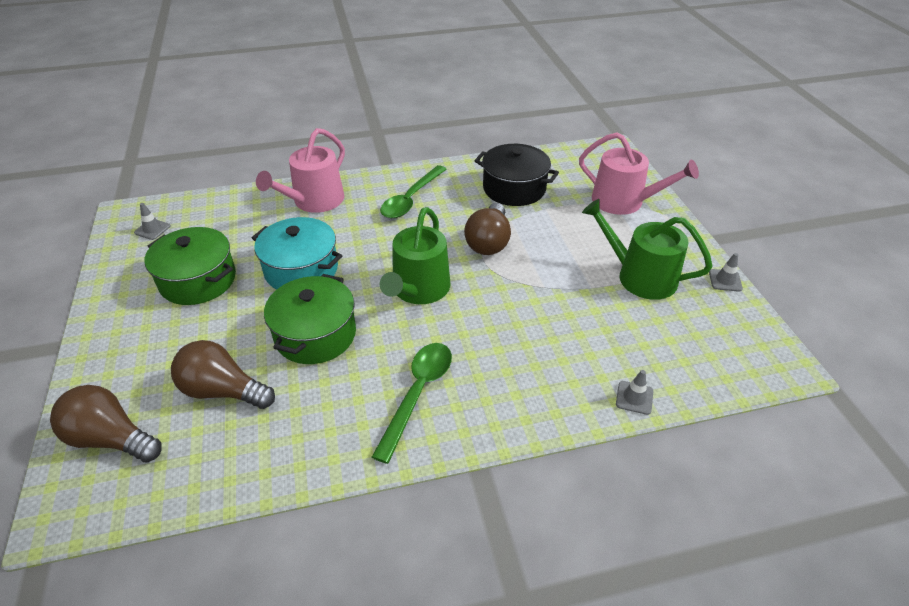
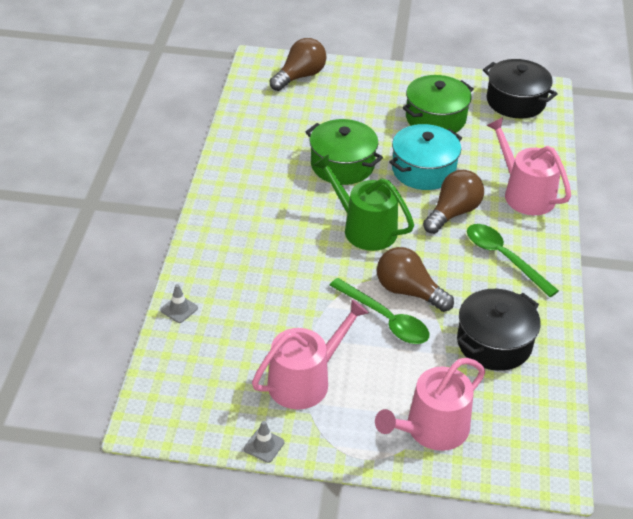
camera: 110 degrees right, 0 degrees up
grey traffic cone [134,203,171,240] -> black pot [483,59,557,119]
brown light bulb [171,340,275,409] -> brown light bulb moved to [423,170,484,234]
green spoon [372,343,452,464] -> green spoon moved to [329,278,430,344]
green watering can [582,199,713,300] -> pink watering can [252,299,369,409]

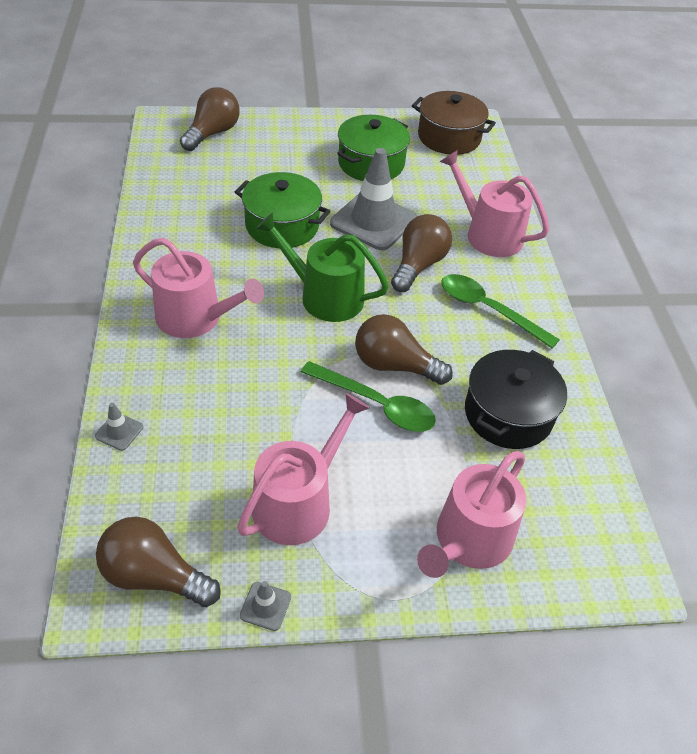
camera: 15 degrees left, 5 degrees up
turquoise pot [389,124,462,190] -> grey traffic cone [330,148,417,250]
black pot [483,59,557,119] -> brown pot [412,91,496,155]
none -> brown light bulb [96,517,221,607]
none -> pink watering can [133,238,264,338]

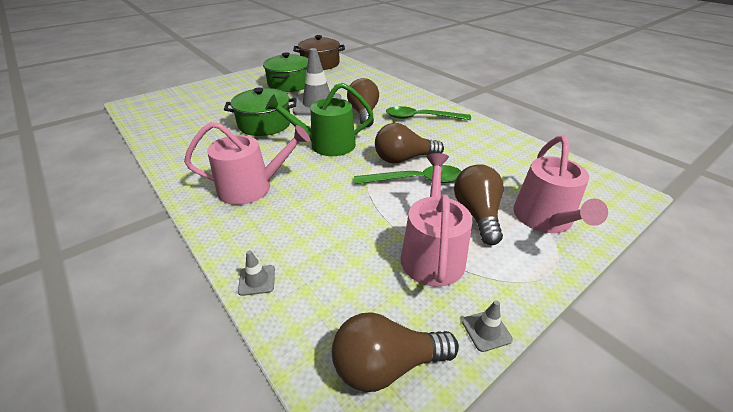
camera: 30 degrees left, 10 degrees down
brown light bulb [180,87,240,151] -> brown light bulb moved to [454,164,503,245]
pink watering can [440,150,549,257] -> none
black pot [465,350,567,449] -> none

